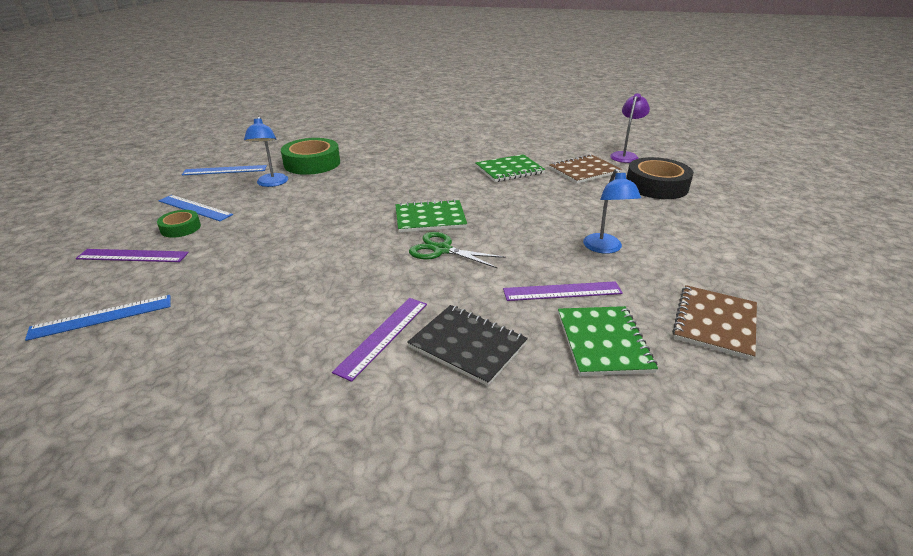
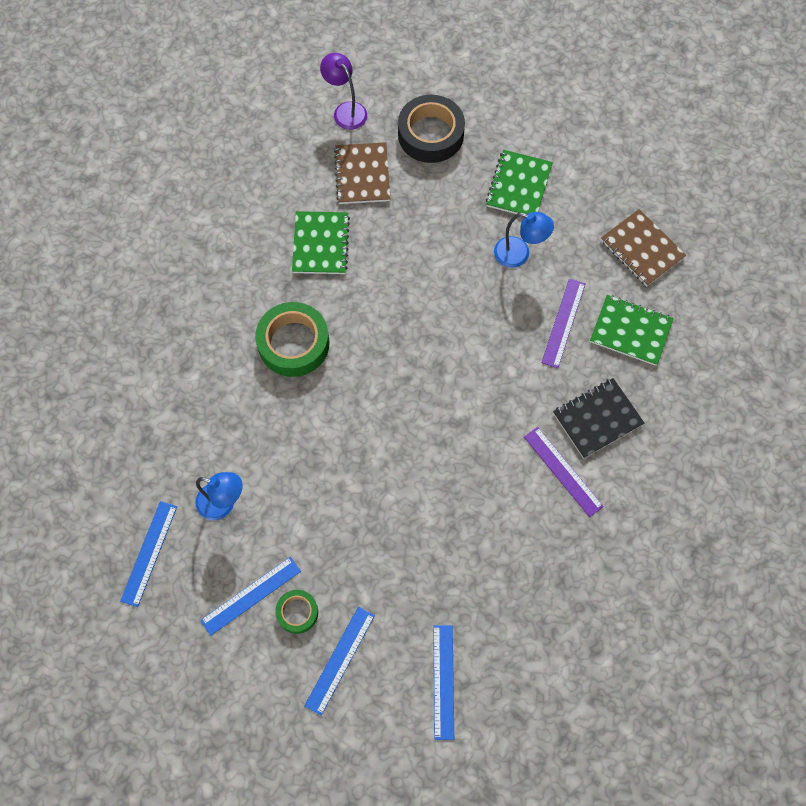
camera: 65 degrees left, 35 degrees up
purple ruler [76,249,189,262] -> blue ruler [304,607,375,715]
green tape [281,138,340,175] -> green tape moved to [255,302,330,377]
green notebook [395,199,467,232] -> green notebook moved to [486,150,553,214]
green scissors [409,232,506,268] -> none

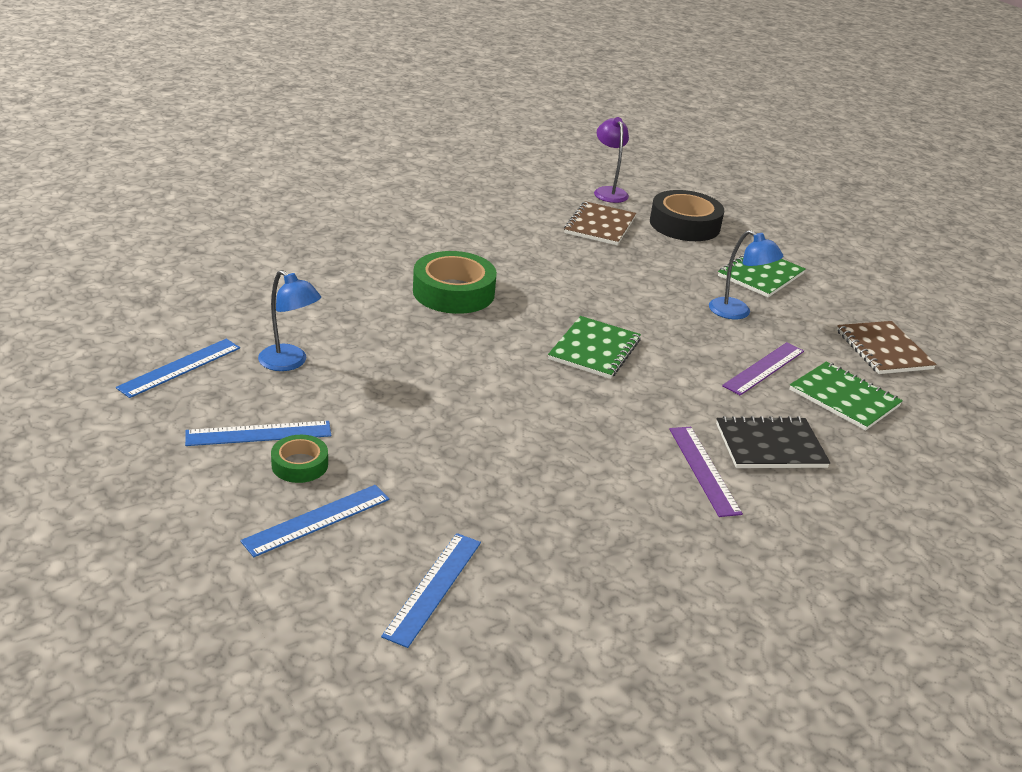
camera: 20 degrees right, 35 degrees down
green notebook [292,211,350,274] -> green notebook moved to [548,316,641,379]

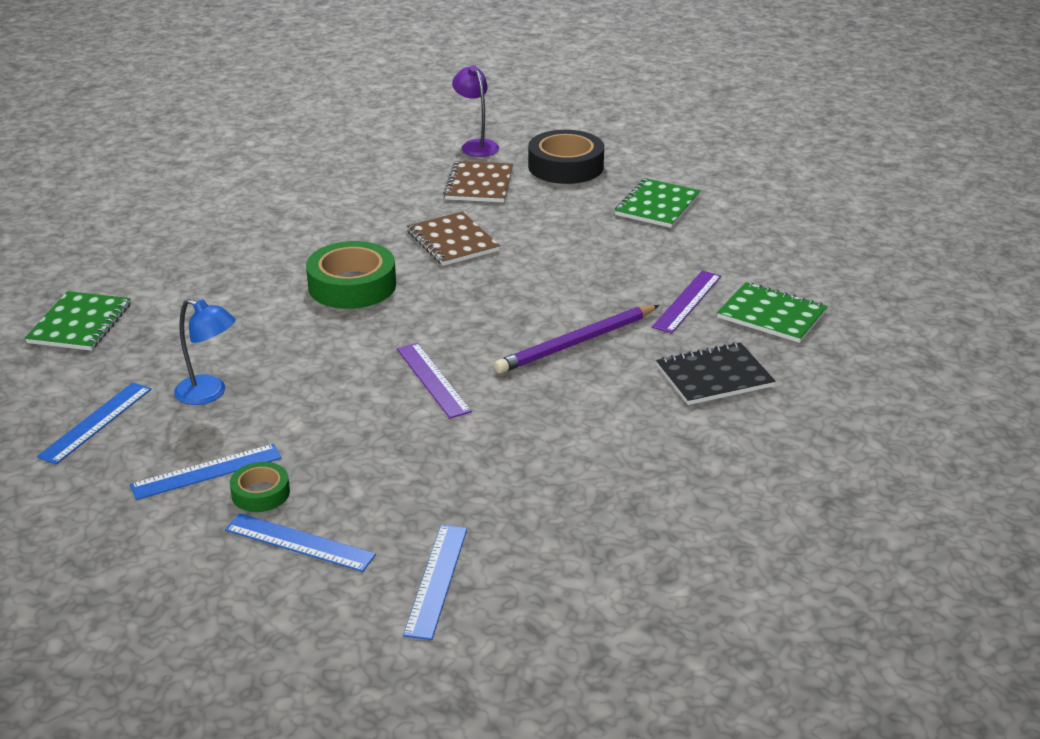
camera: 10 degrees left, 0 degrees up
blue ruler [240,485,390,557] -> blue ruler turned 75 degrees clockwise [225,513,376,572]
green notebook [548,316,641,379] -> green notebook moved to [25,291,131,351]
purple ruler [669,427,743,517] -> purple ruler moved to [397,343,472,418]
blue lamp [709,230,783,319] -> none
brown notebook [837,321,937,374] -> brown notebook moved to [407,212,500,266]
none -> purple pencil [494,305,659,374]

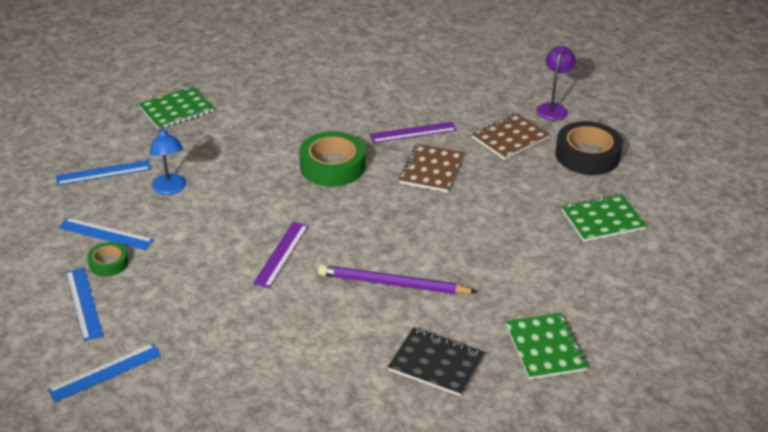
camera: 45 degrees right, 5 degrees up
purple ruler [652,270,721,333] -> purple ruler moved to [369,122,457,143]

